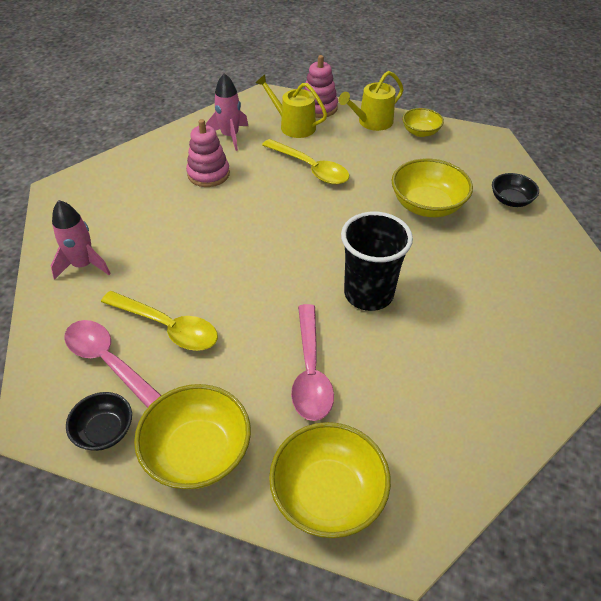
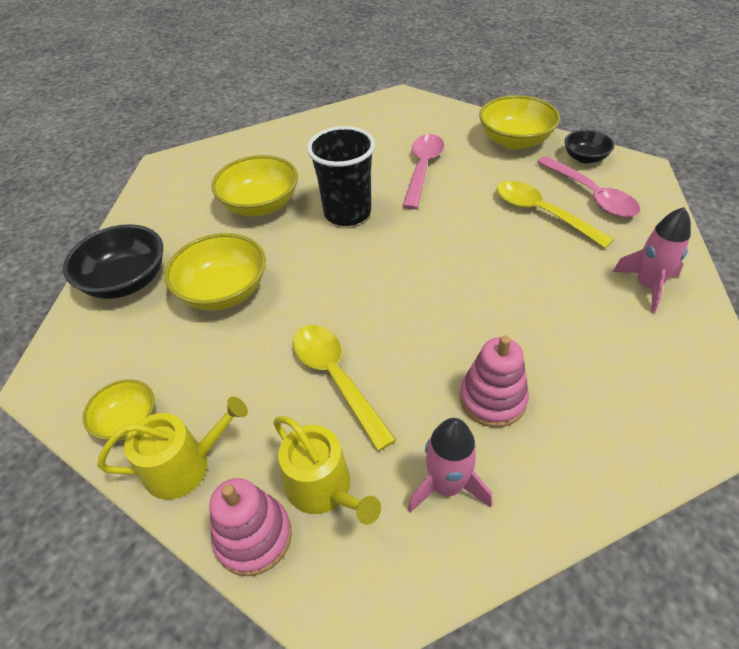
camera: 160 degrees left, 0 degrees up
yellow bowl [269,422,391,538] -> yellow bowl moved to [211,155,298,216]
black bowl [492,173,539,207] -> black bowl [63,224,163,299], size x1.70

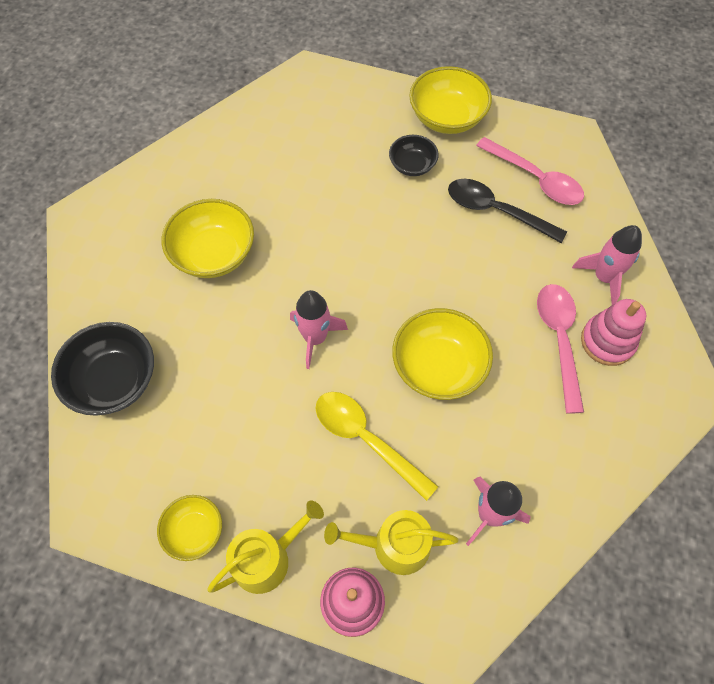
camera: 20 degrees left, 15 degrees up
yellow bowl [164,233,266,311] -> yellow bowl moved to [392,308,493,400]
yellow watering can [273,416,381,525] -> yellow watering can turned 150 degrees clockwise [324,510,459,575]
black cup [307,126,375,226] -> none
pink spoon [402,134,444,210] -> pink spoon moved to [537,284,584,414]
pink stacking toy [460,335,529,427] -> pink stacking toy moved to [581,299,646,366]
yellow spoon [497,181,614,248] -> black spoon [448,179,567,243]
black bowl [564,130,615,163] -> black bowl moved to [389,135,439,176]
none -> pink rocket [290,290,348,369]

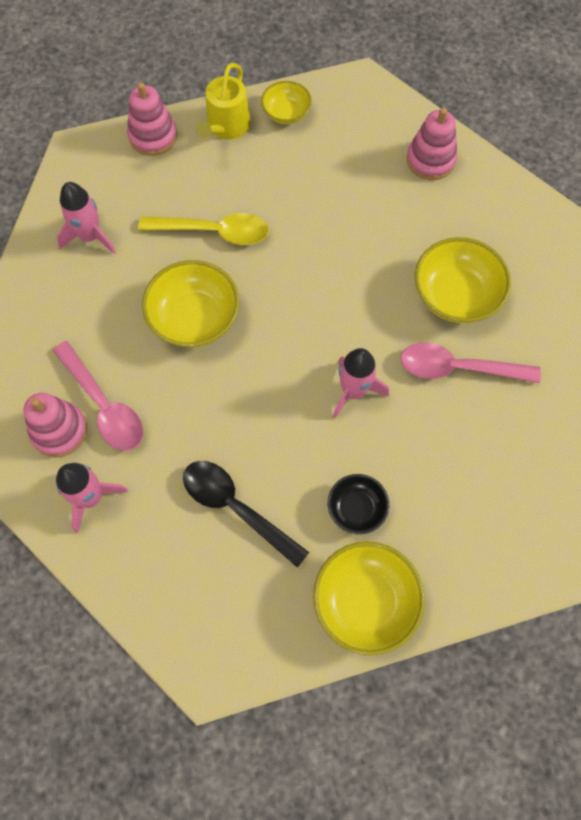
camera: 145 degrees right, 5 degrees up
black bowl [51,322,154,416] -> pink stacking toy [407,108,457,180]
pink rocket [290,290,348,369] -> pink rocket moved to [333,348,389,419]
yellow watering can [324,510,459,575] -> none
black spoon [448,179,567,243] -> black spoon turned 135 degrees counterclockwise [183,461,309,568]
pink spoon [476,137,584,205] -> pink spoon moved to [400,343,541,383]

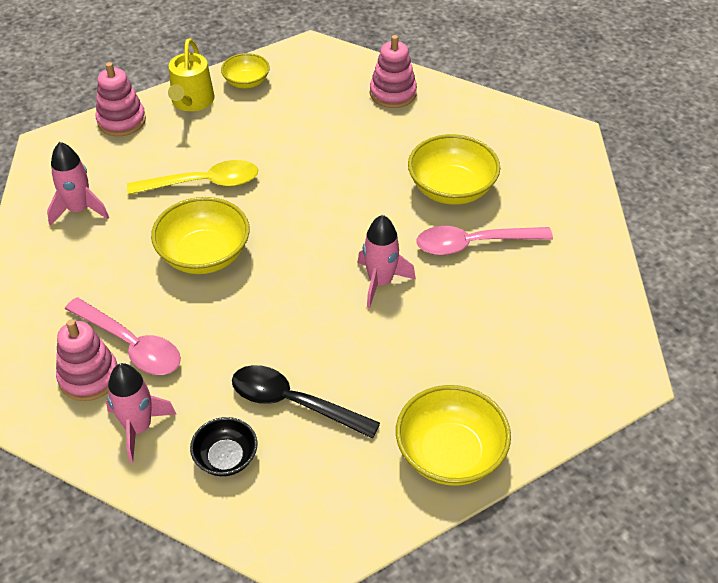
camera: 15 degrees left, 20 degrees down
black bowl [328,474,389,534] -> black bowl moved to [190,417,257,476]

